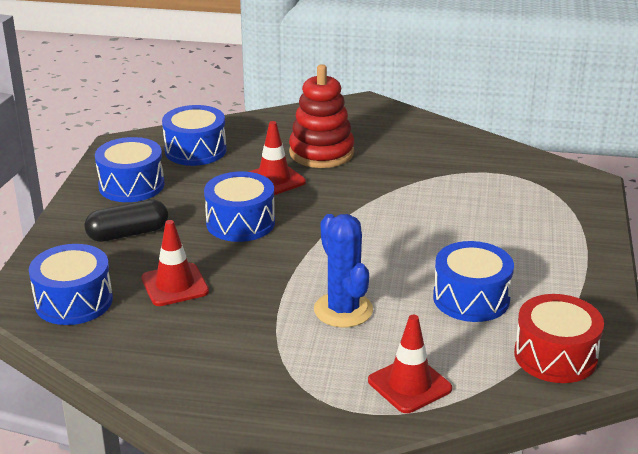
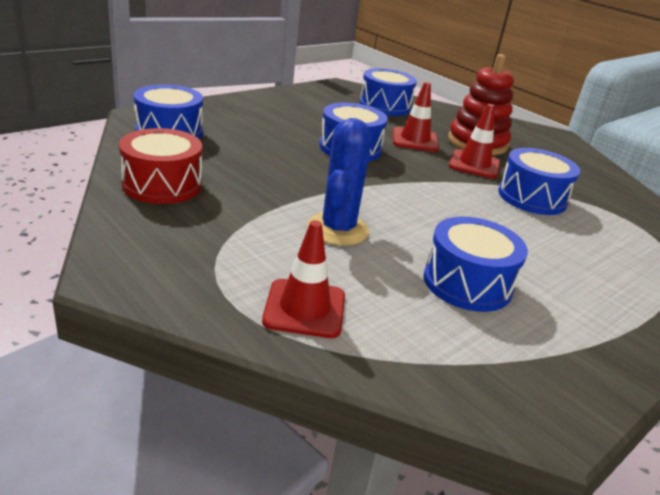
camera: 35 degrees right, 0 degrees up
black capsule [84,200,168,242] -> none
blue drum [95,137,164,202] -> blue drum moved to [498,148,580,215]
red traffic cone [141,220,209,306] -> red traffic cone moved to [449,104,500,179]
red drum [514,294,604,383] -> red drum moved to [119,128,202,204]

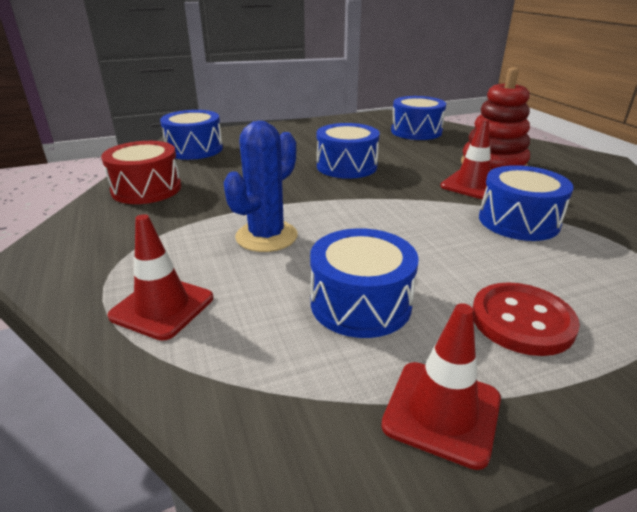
camera: 25 degrees right, 0 degrees up
red traffic cone [393,82,439,152] -> red traffic cone moved to [381,303,501,470]
none -> red button [472,282,580,356]

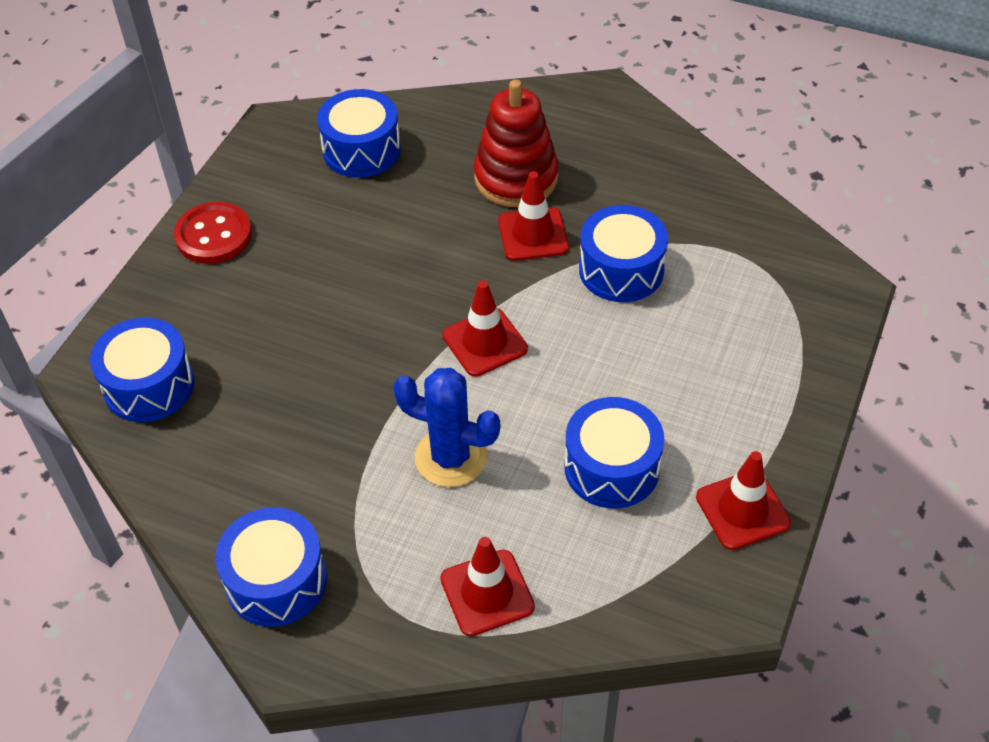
camera: 45 degrees left, 20 degrees up
red drum [101,141,181,204] -> none
blue cactus [223,121,298,252] -> blue cactus turned 60 degrees counterclockwise [393,368,500,487]
blue drum [317,123,380,179] -> blue drum moved to [215,507,327,627]
red button [472,282,580,356] -> red button moved to [174,202,252,264]
none -> red traffic cone [442,280,528,377]

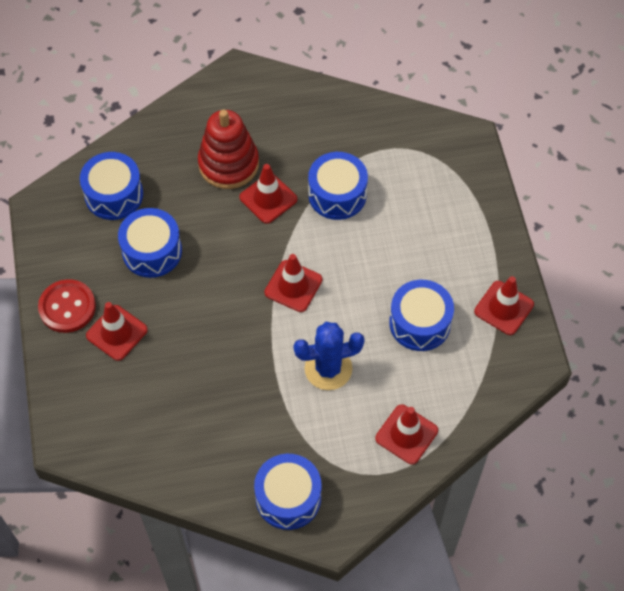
camera: 35 degrees left, 10 degrees up
blue drum [90,317,194,422] -> blue drum moved to [118,208,182,278]
none -> red traffic cone [86,302,148,361]

